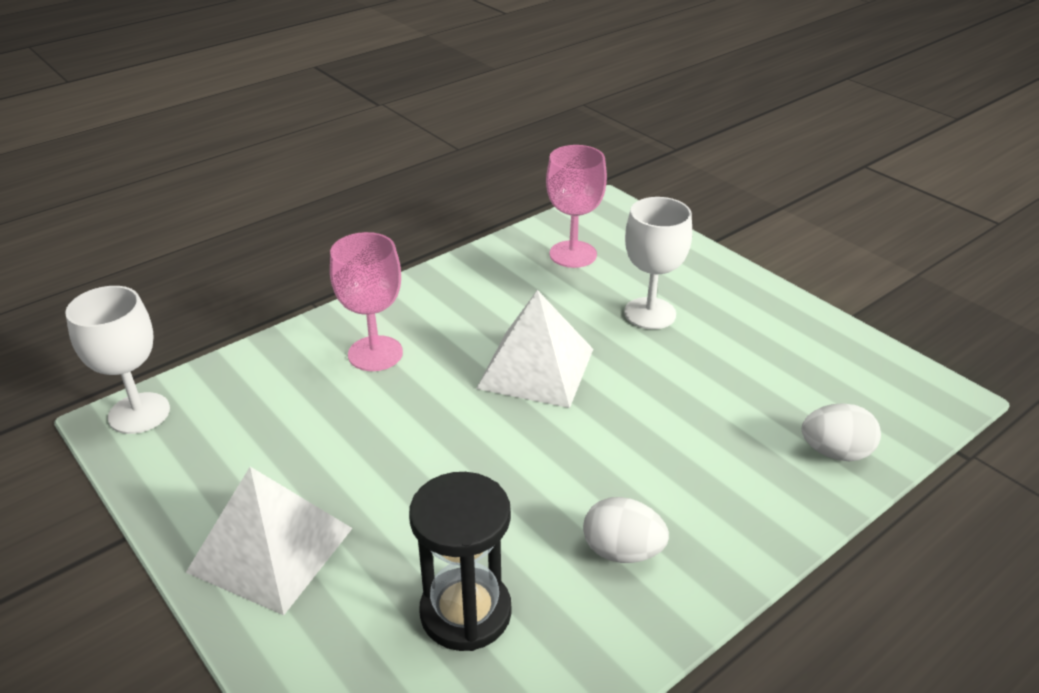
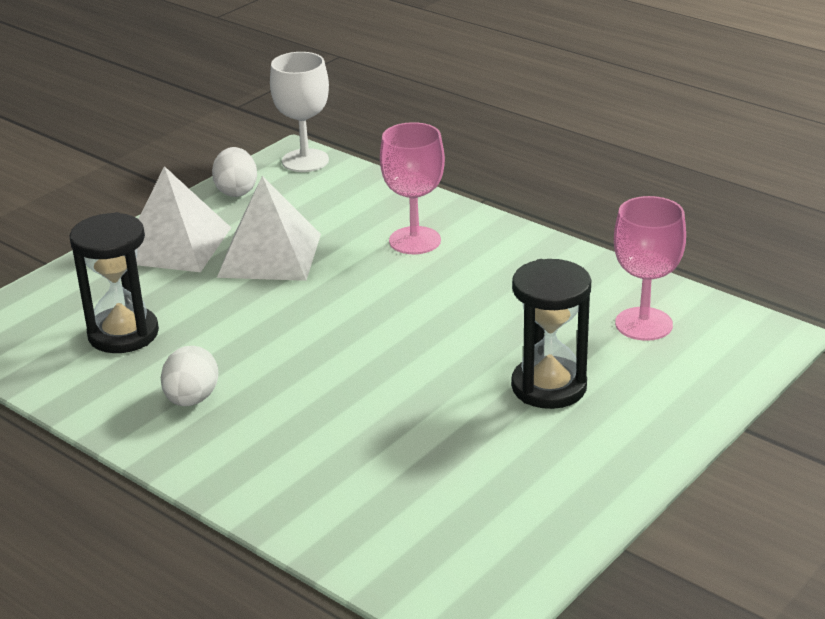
camera: 80 degrees right, 5 degrees down
white pyramid [476,290,593,408] -> white pyramid moved to [217,176,321,281]
white goblet [624,197,692,329] -> black hourglass [511,259,591,409]
white egg [802,403,881,461] -> white egg moved to [212,147,257,197]

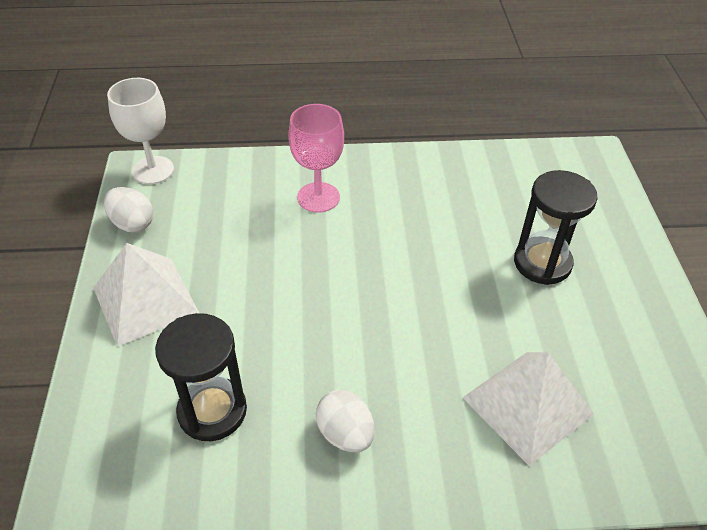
camera: 45 degrees left, 15 degrees up
white pyramid [217,176,321,281] -> white pyramid moved to [462,352,594,466]
pink goblet [614,196,686,341] -> none

